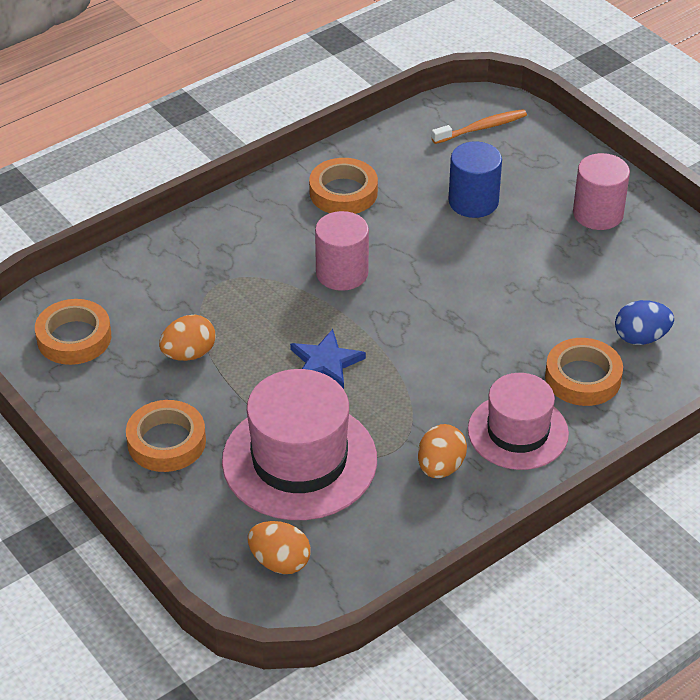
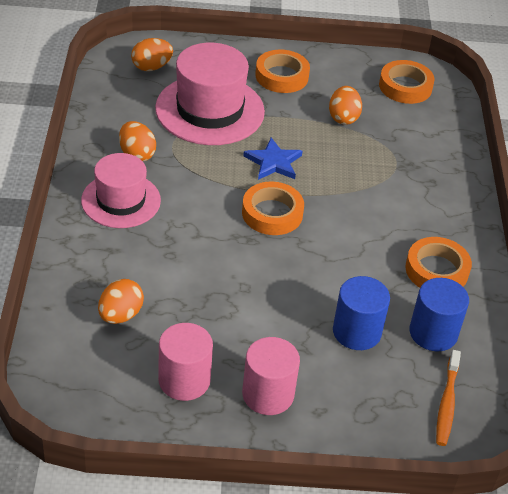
camera: 125 degrees right, 0 degrees up
pink cylinder [315,211,369,291] -> pink cylinder moved to [158,323,213,401]
orange tape [545,338,623,406] -> orange tape moved to [242,182,304,235]
blue egg [615,300,674,345] -> orange egg [98,279,144,324]
none -> blue cylinder [409,278,469,351]

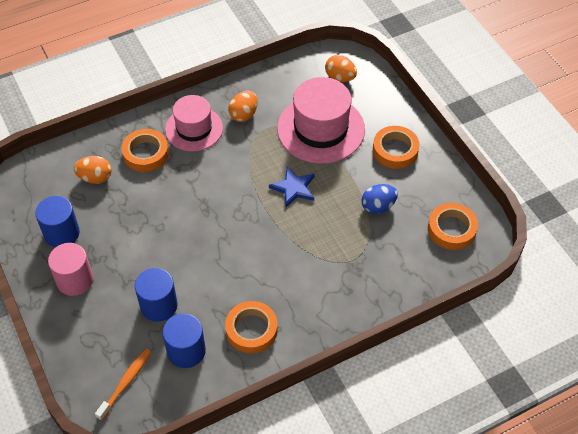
camera: 65 degrees right, 10 degrees up
pink cylinder [158,323,213,401] -> blue cylinder [35,196,80,247]
orange tape [242,182,304,235] -> orange tape moved to [121,129,169,172]
orange egg [329,86,362,125] -> blue egg [362,184,398,214]
orange toothbrush [436,350,461,446] -> orange toothbrush turned 135 degrees clockwise [95,349,151,421]

